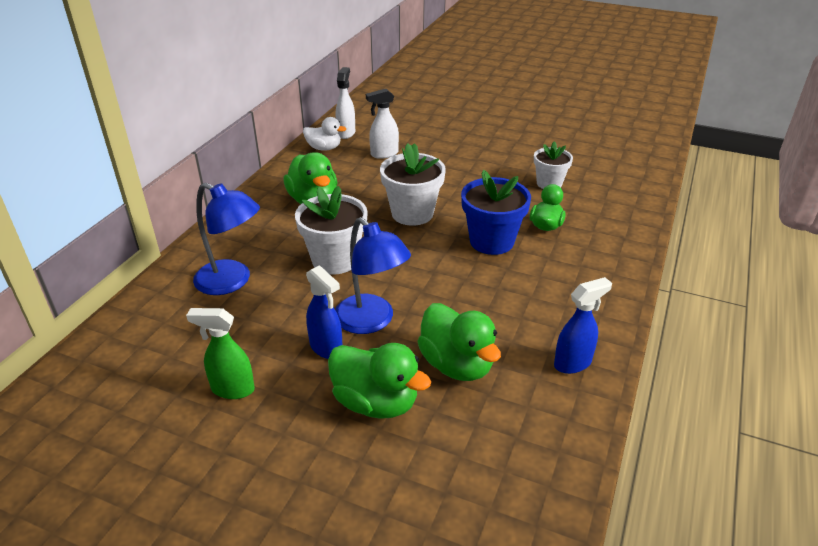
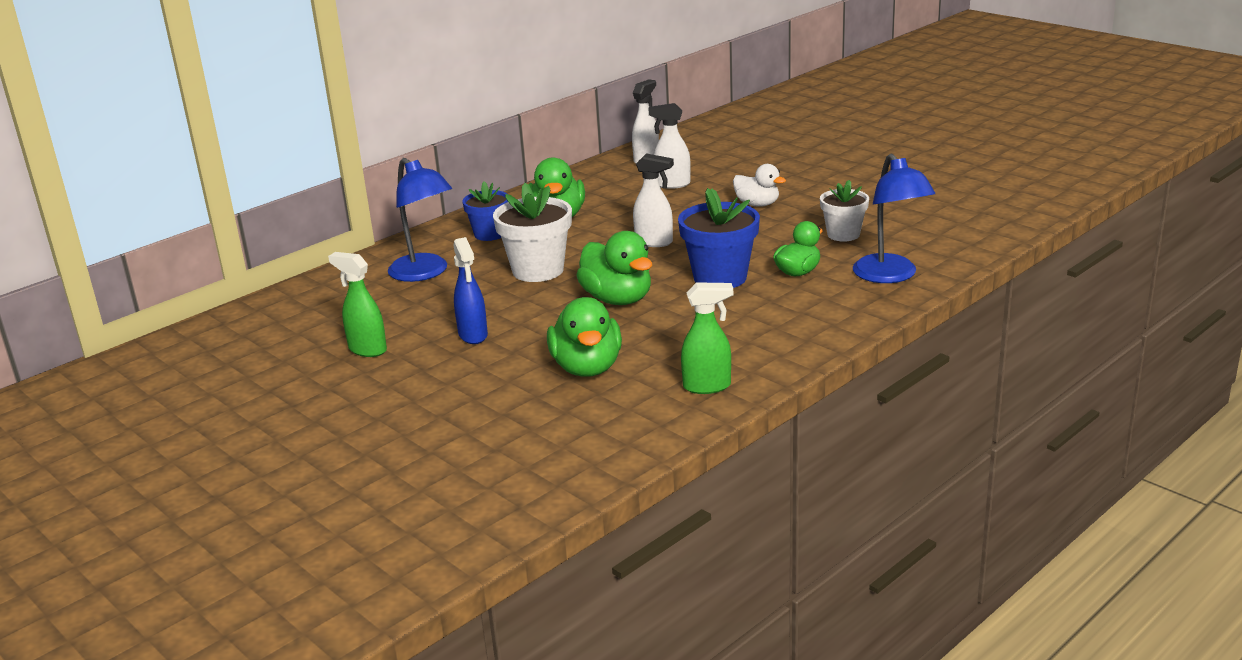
camera: 25 degrees right, 10 degrees down
white duck [303,117,346,151] -> white duck moved to [733,164,786,207]
green duck [328,343,431,419] -> green duck moved to [576,231,652,305]
blue lamp [335,217,411,334] -> blue lamp moved to [853,154,935,283]
white flower pot [380,143,446,226] -> white spray bottle [633,153,674,247]
blue spray bottle [554,277,612,374] -> green spray bottle [681,282,733,394]
none -> blue flower pot [462,181,508,241]

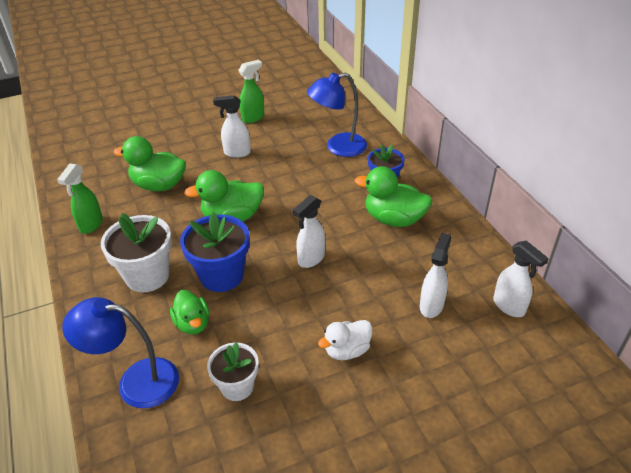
camera: 110 degrees right, 15 degrees up
blue spray bottle [453,237,488,344] -> white spray bottle [213,95,251,158]
white flower pot [493,183,572,282] -> white flower pot moved to [101,213,172,292]

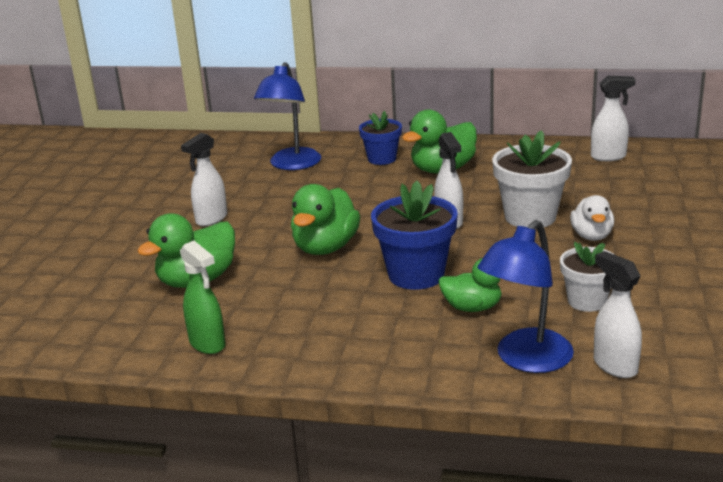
camera: 55 degrees left, 15 degrees down
white flower pot [101,213,172,292] -> white flower pot moved to [492,130,572,229]
green spray bottle [238,60,265,123] -> none
white spray bottle [420,232,452,318] -> white spray bottle moved to [594,251,642,378]

